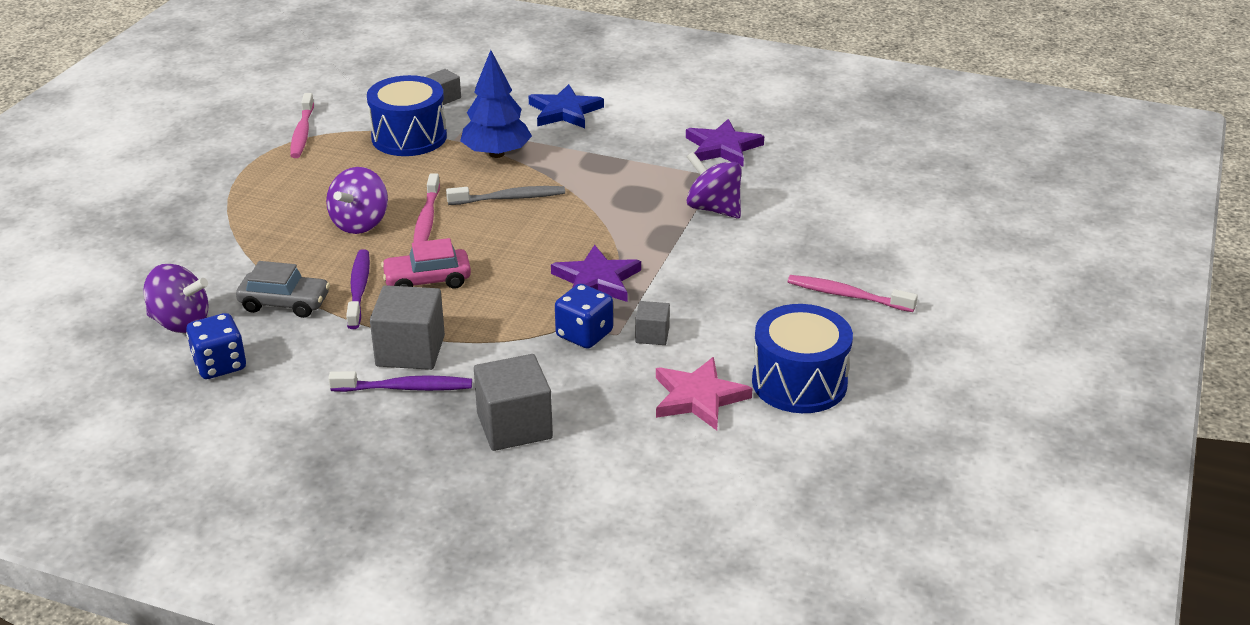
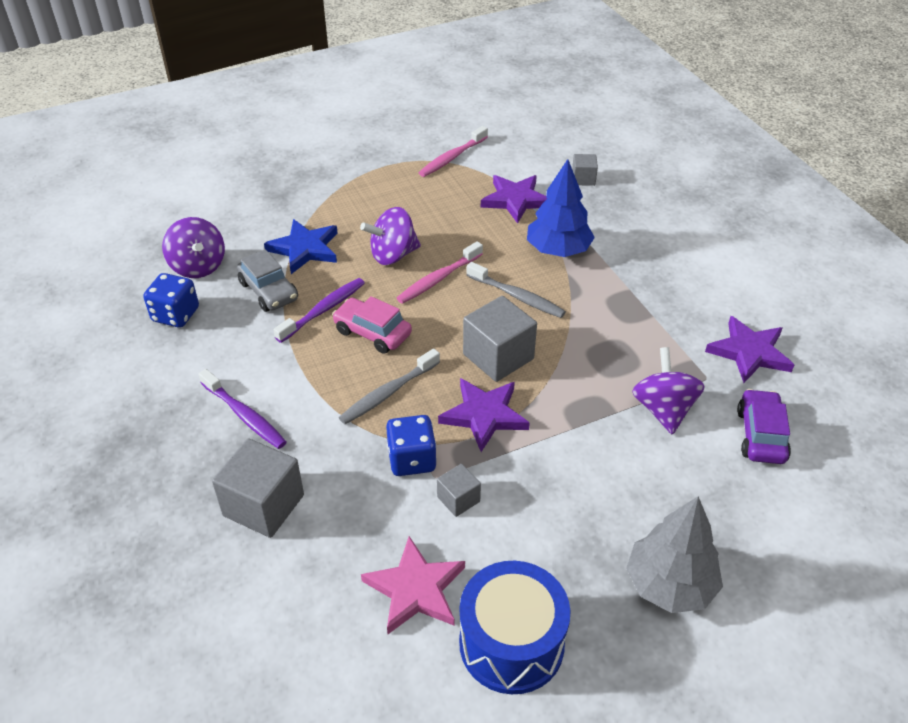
camera: 45 degrees right, 10 degrees up
blue drum [367,75,447,156] -> purple star [481,175,547,224]
grey cube [370,285,445,370] -> grey cube moved to [463,296,537,382]
blue star [529,84,604,128] -> blue star moved to [264,219,337,274]
pink toothbrush [788,275,918,312] -> grey tree [626,496,723,613]
none -> grey toothbrush [339,348,440,424]
none -> purple car [737,389,791,464]

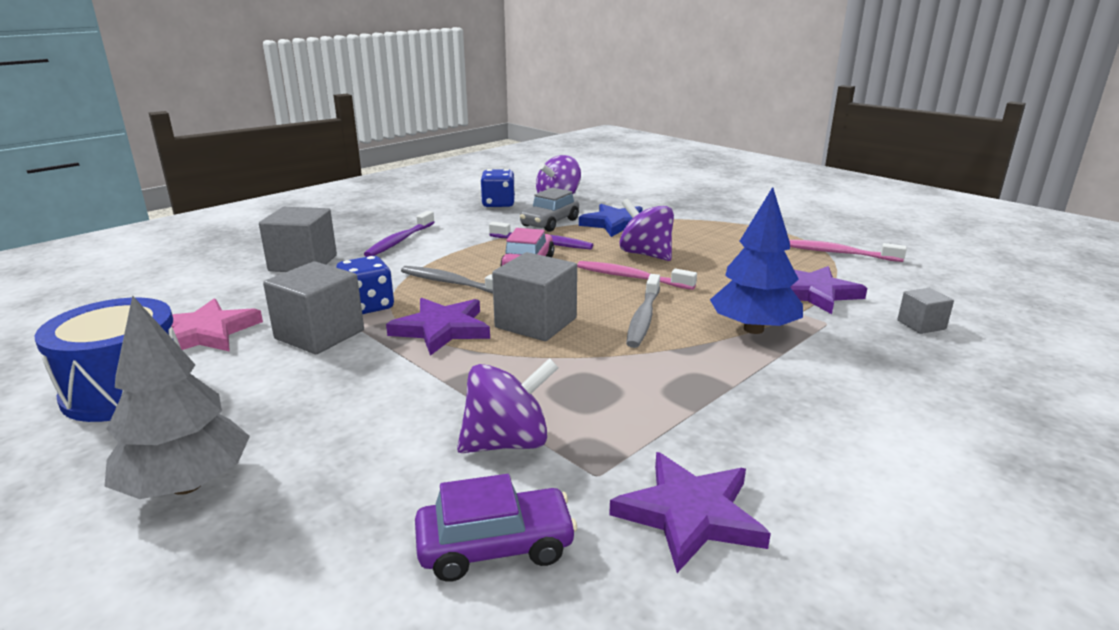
camera: 70 degrees right, 20 degrees down
grey cube [437,464,481,517] -> grey cube [263,261,364,354], size x1.88

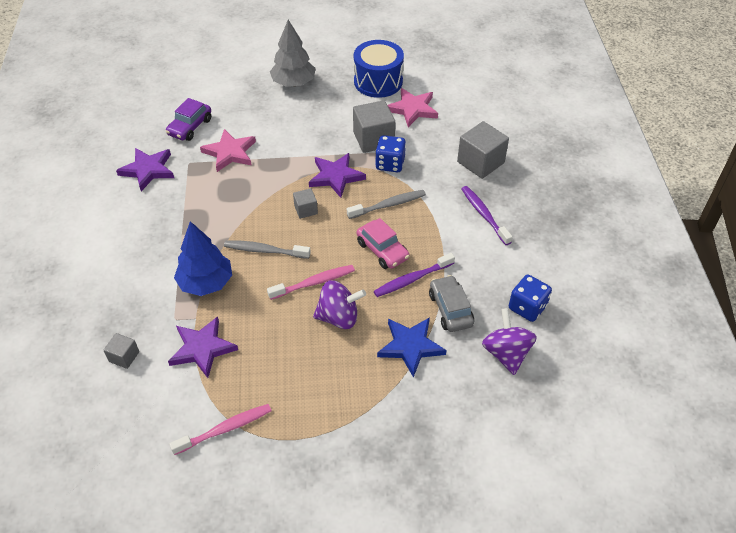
camera: 130 degrees right, 25 degrees up
purple spinning top [457,358,559,453] -> pink star [200,129,256,172]
grey cube [492,252,577,341] -> grey cube [293,188,318,219], size x0.53
grey toothbrush [626,274,660,348] -> grey toothbrush turned 45 degrees counterclockwise [224,240,311,259]

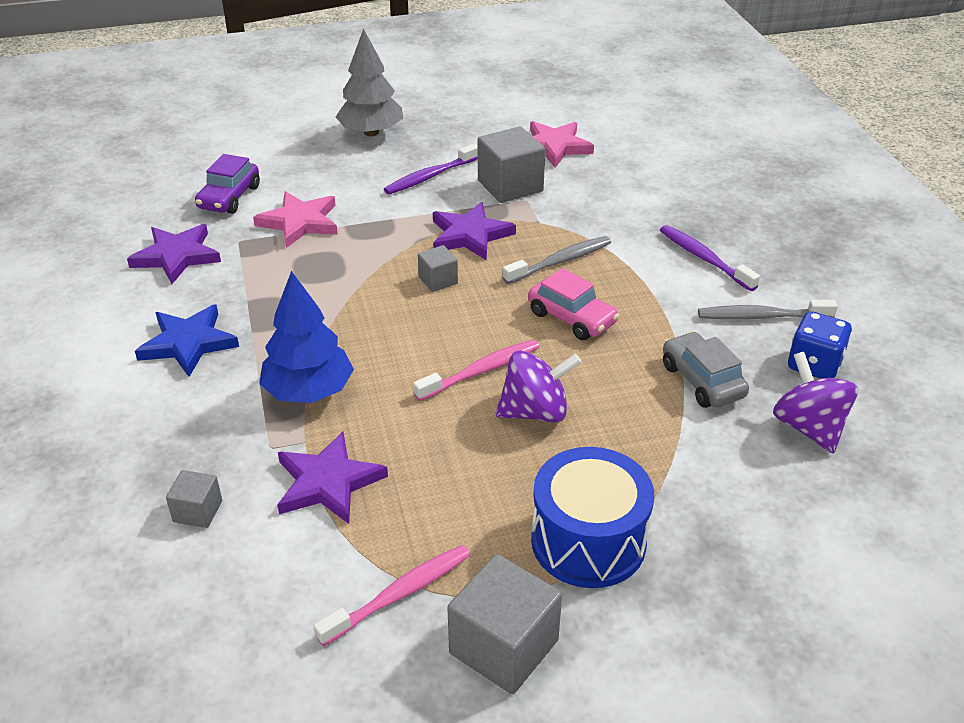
camera: 10 degrees left, 10 degrees down
grey toothbrush [224,240,311,259] -> grey toothbrush moved to [698,300,838,320]
blue drum [354,40,404,98] -> blue drum moved to [531,447,654,588]
purple toothbrush [374,253,455,297] -> purple toothbrush moved to [384,143,478,194]
blue dice [375,135,406,172] -> none
blue star [377,317,447,378] -> blue star moved to [135,304,239,377]
grey cube [457,121,509,179] -> grey cube moved to [447,554,562,694]

